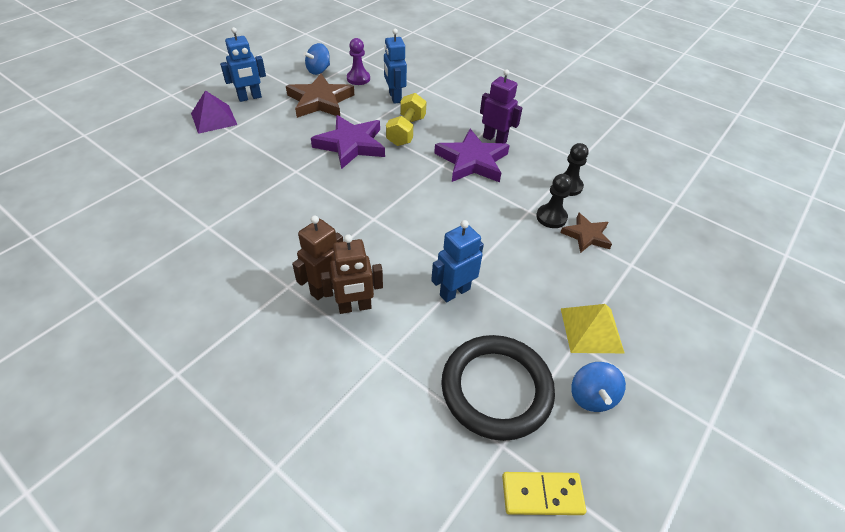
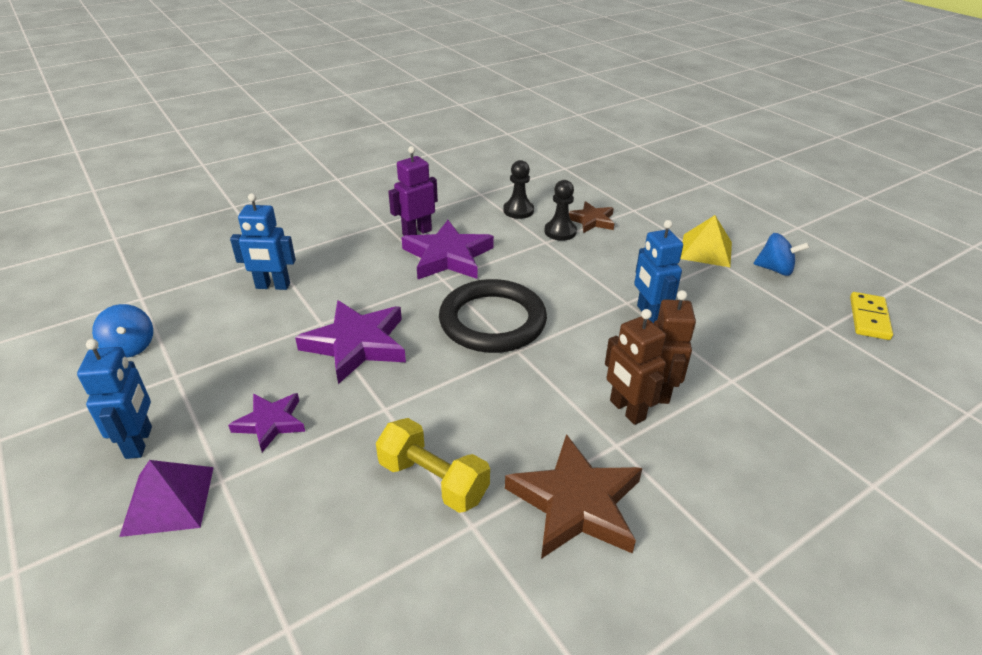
camera: 70 degrees left, 10 degrees down
brown star [286,73,354,118] -> brown star moved to [505,434,642,559]
purple pawn [347,38,370,85] -> none
yellow dumbbell [386,93,427,146] -> yellow dumbbell moved to [376,418,490,513]
black ring [441,335,555,441] -> black ring moved to [439,279,547,353]
none -> purple star [228,393,305,452]

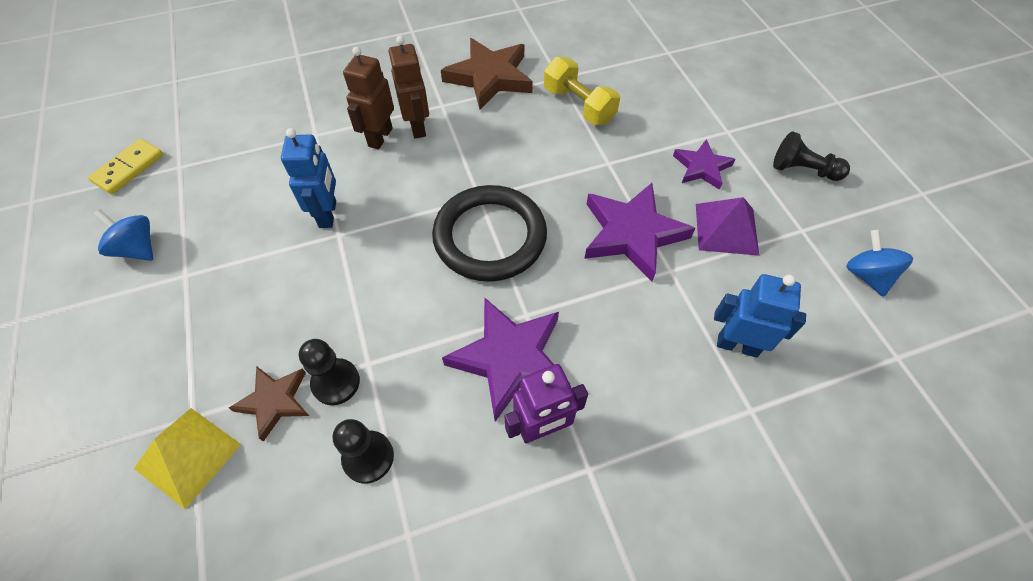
camera: 165 degrees left, 20 degrees up
blue robot [77,339,152,459] -> black pawn [773,131,850,181]
purple pyramid [119,460,214,537] -> purple pyramid moved to [696,197,759,256]
yellow pyramid [680,215,732,267] -> yellow pyramid moved to [134,408,241,509]

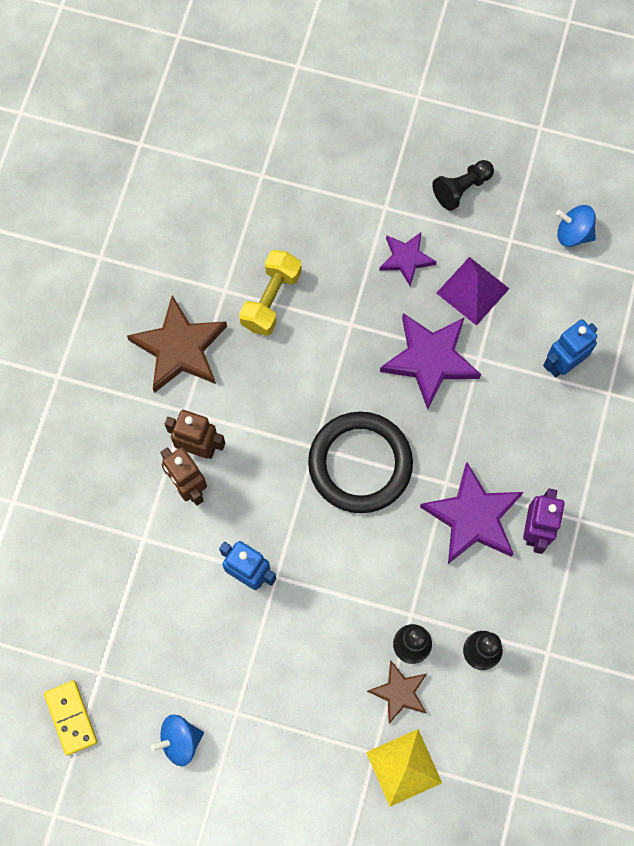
camera: 55 degrees left, 15 degrees up
yellow dumbbell [544,57,620,125] -> yellow dumbbell turned 60 degrees counterclockwise [239,250,302,336]

